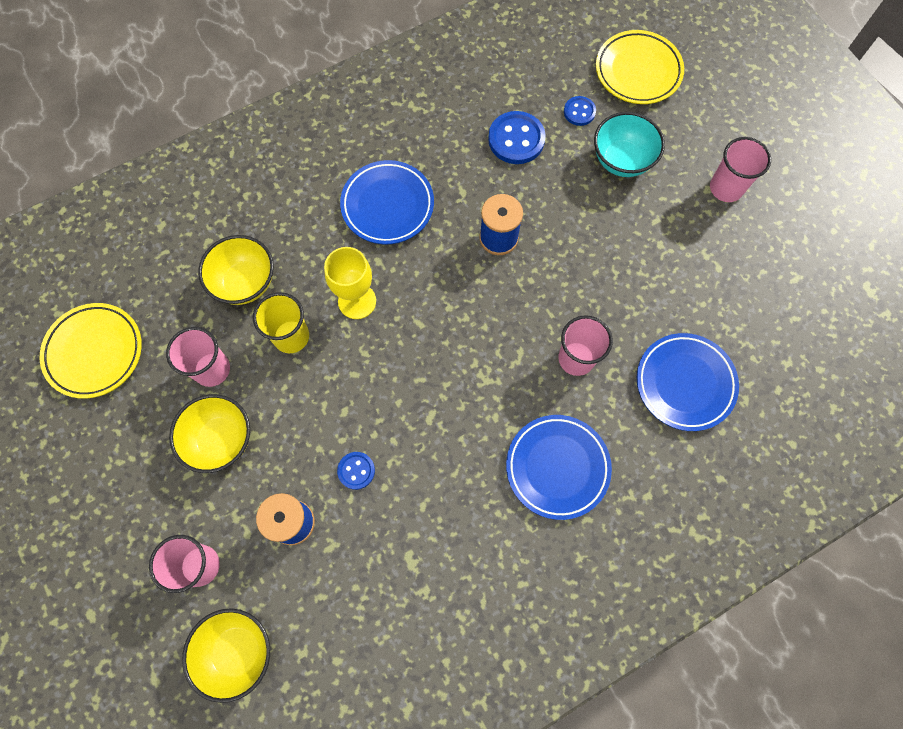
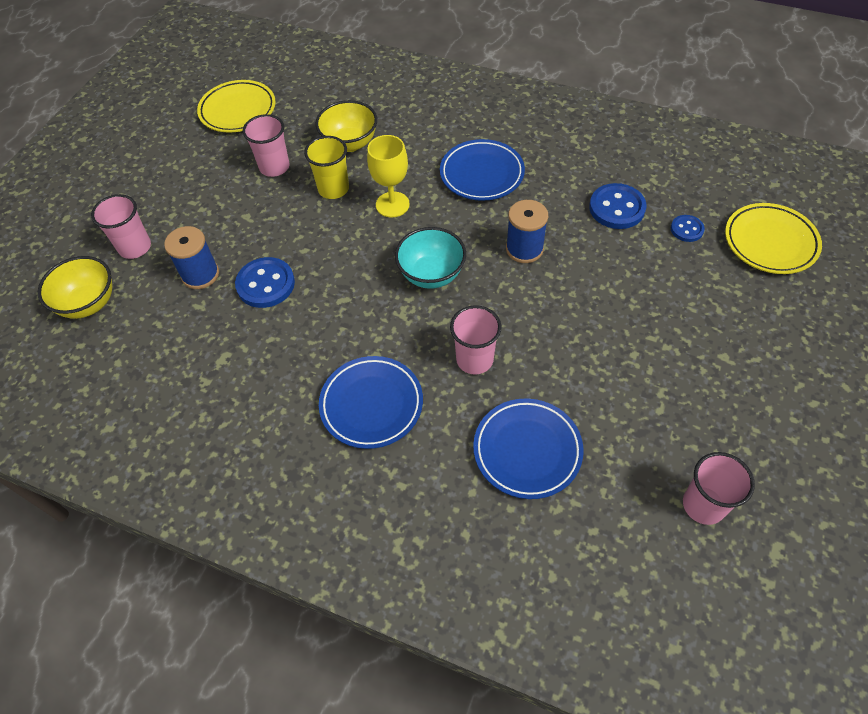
camera: 55 degrees right, 15 degrees down
yellow bowl [169,394,250,473] -> none
blue button [337,452,375,490] -> blue button [235,257,295,308], size x1.75
turquoise bowl [594,112,665,177] -> turquoise bowl moved to [395,227,466,289]
pink cup [710,137,771,202] -> pink cup moved to [683,452,755,525]

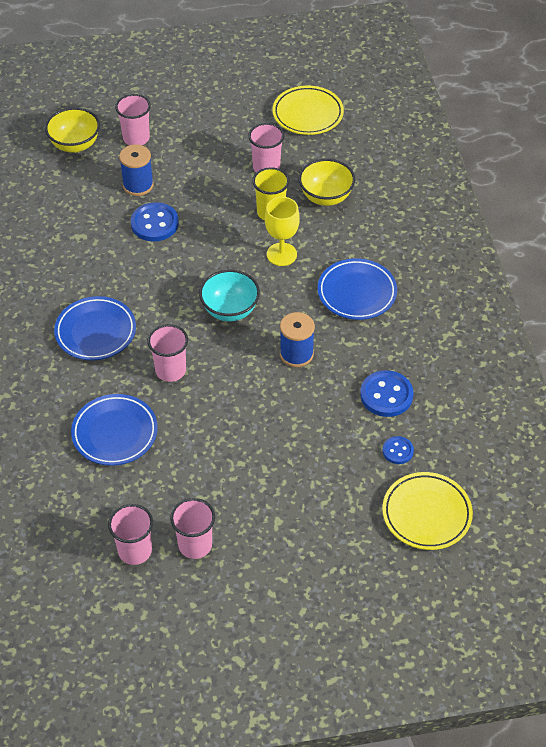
camera: 55 degrees right, 5 degrees down
none -> pink cup [170,498,215,559]

